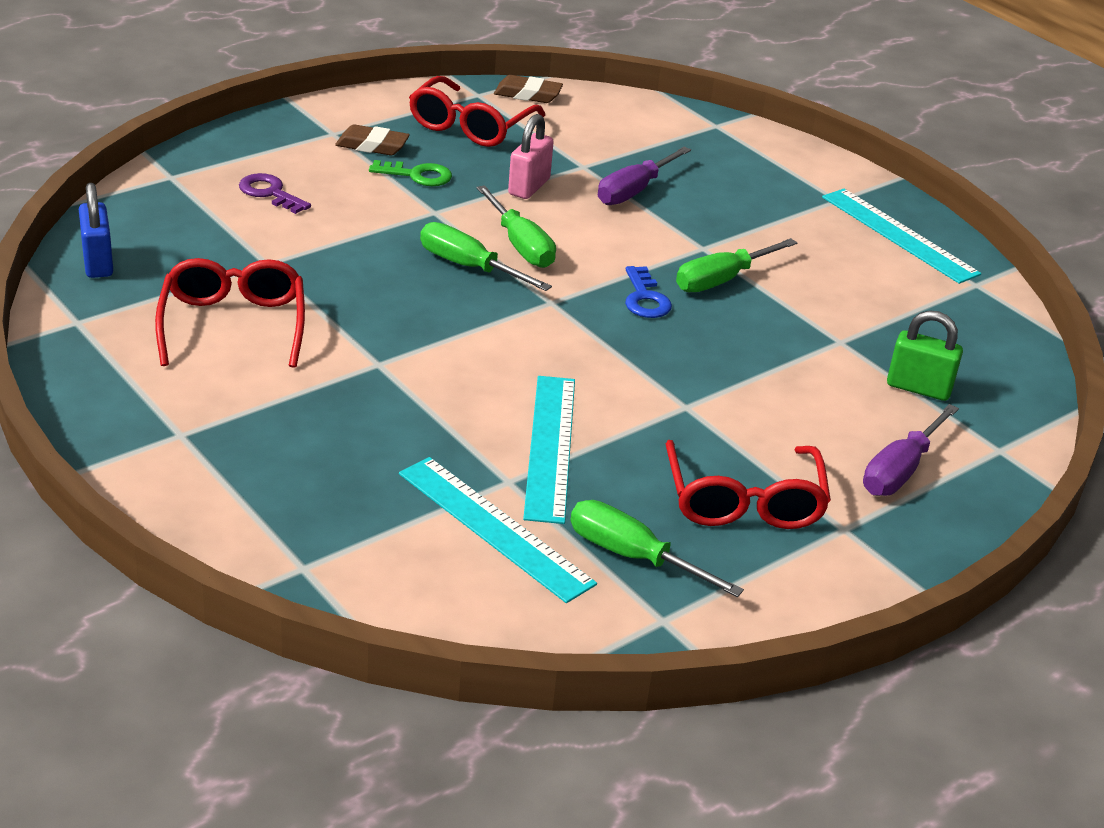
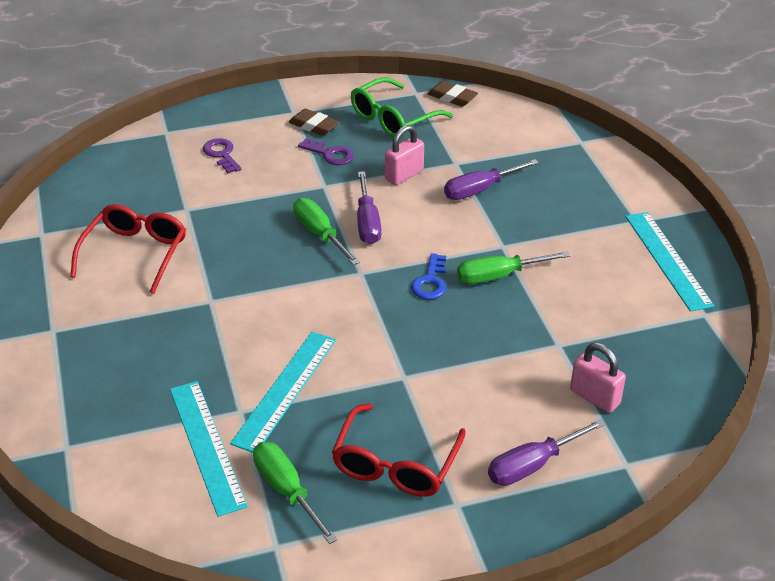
camera: 25 degrees right, 5 degrees up
blue padlock [79,183,113,278] -> none
green key [369,160,452,186] -> purple key [298,138,354,165]
red glasses [409,76,545,147] -> green glasses [351,77,453,137]
green screwdriver [476,185,556,268] -> purple screwdriver [357,171,381,244]
green padlock [887,310,963,401] -> pink padlock [570,343,626,413]

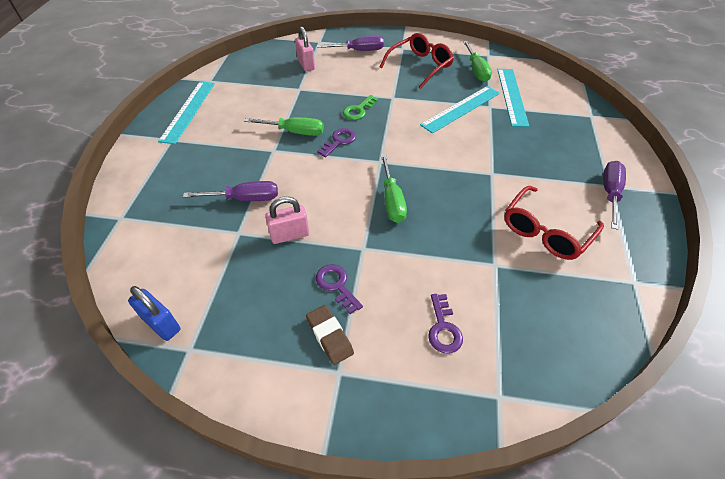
camera: 155 degrees left, 10 degrees up
green glasses [351,77,453,137] -> none
purple screwdriver [357,171,381,244] -> purple screwdriver moved to [603,161,626,230]
blue key [411,253,446,300] -> purple key [317,128,356,157]
brown eraser [427,81,478,107] -> blue padlock [128,286,180,341]
none -> green key [343,95,378,120]

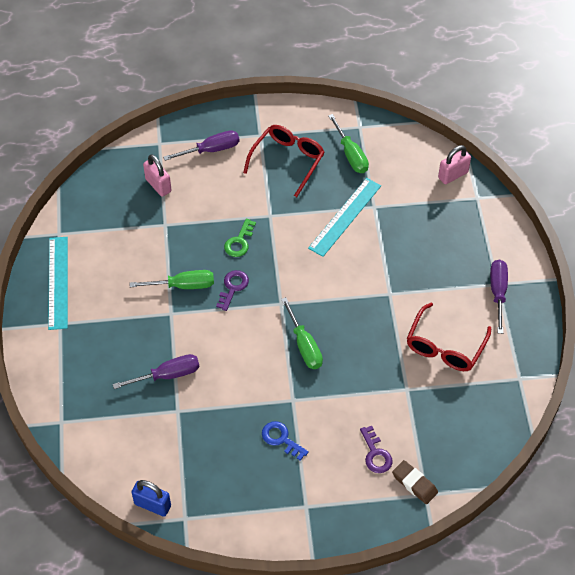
camera: 15 degrees left, 5 degrees up
pink padlock [265,196,309,244] -> pink padlock moved to [438,145,471,184]
brown eraser [306,305,354,365] -> brown eraser moved to [392,460,438,504]
purple key [316,264,363,314] -> blue key [262,421,309,461]
turquoise ruler [497,69,529,127] -> none

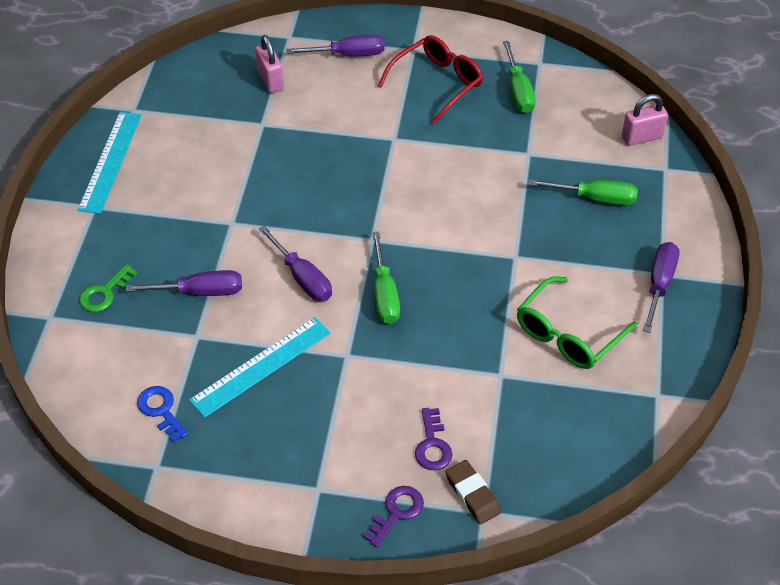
camera: 15 degrees right, 5 degrees down
green screwdriver [130,270,214,289] -> green screwdriver moved to [528,179,638,206]
blue padlock [132,480,171,517] -> none
purple key [216,270,249,311] -> purple key moved to [363,486,424,547]
green key [224,219,256,257] -> green key moved to [79,264,137,312]
blue key [262,421,309,461] -> blue key moved to [137,386,188,443]
turquoise ruler [308,178,381,257] -> turquoise ruler moved to [189,317,331,418]
red glasses [407,303,491,371] -> green glasses [517,276,637,369]
none -> purple screwdriver [259,226,332,301]

